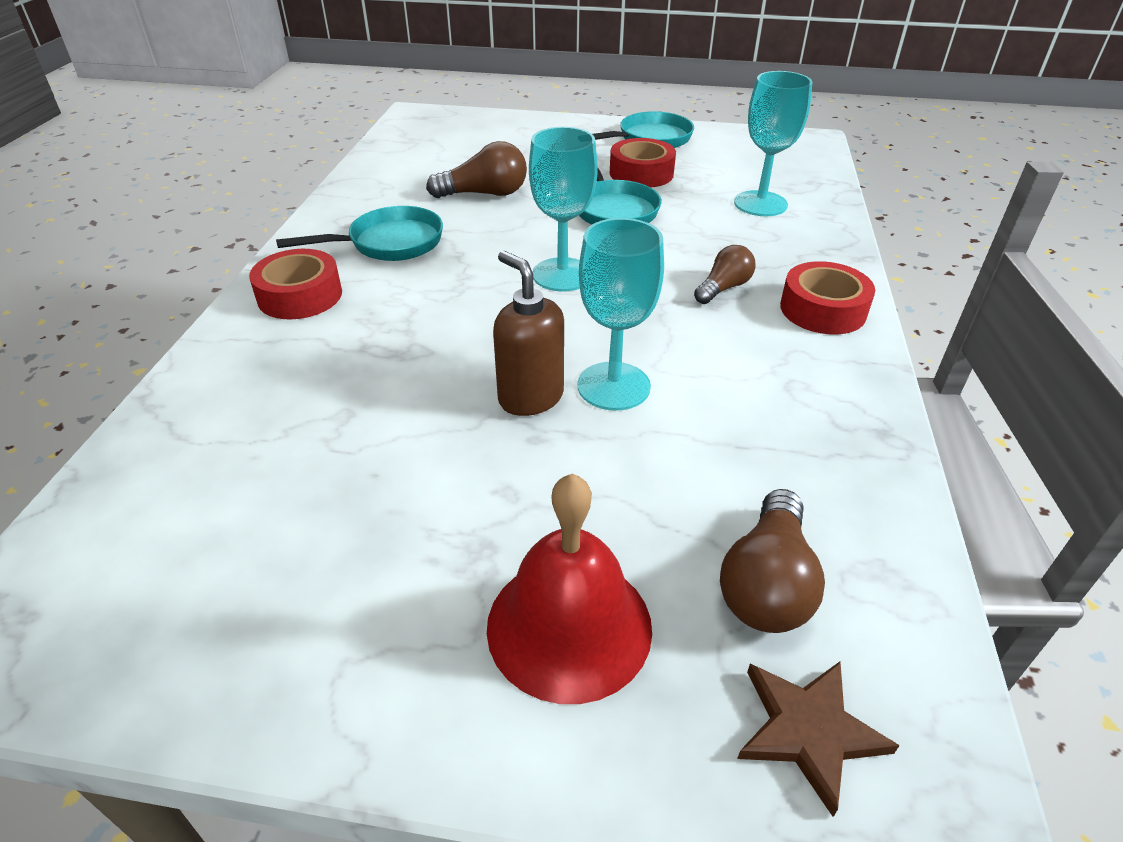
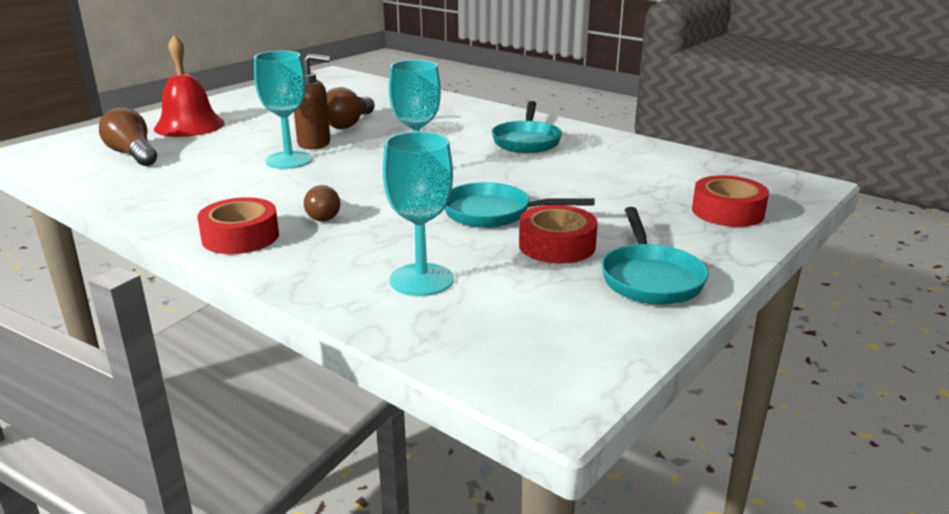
camera: 120 degrees right, 15 degrees down
red tape [249,249,342,319] -> red tape moved to [692,175,769,227]
brown light bulb [426,141,527,198] -> brown light bulb moved to [327,87,375,129]
brown star [737,662,900,817] -> none

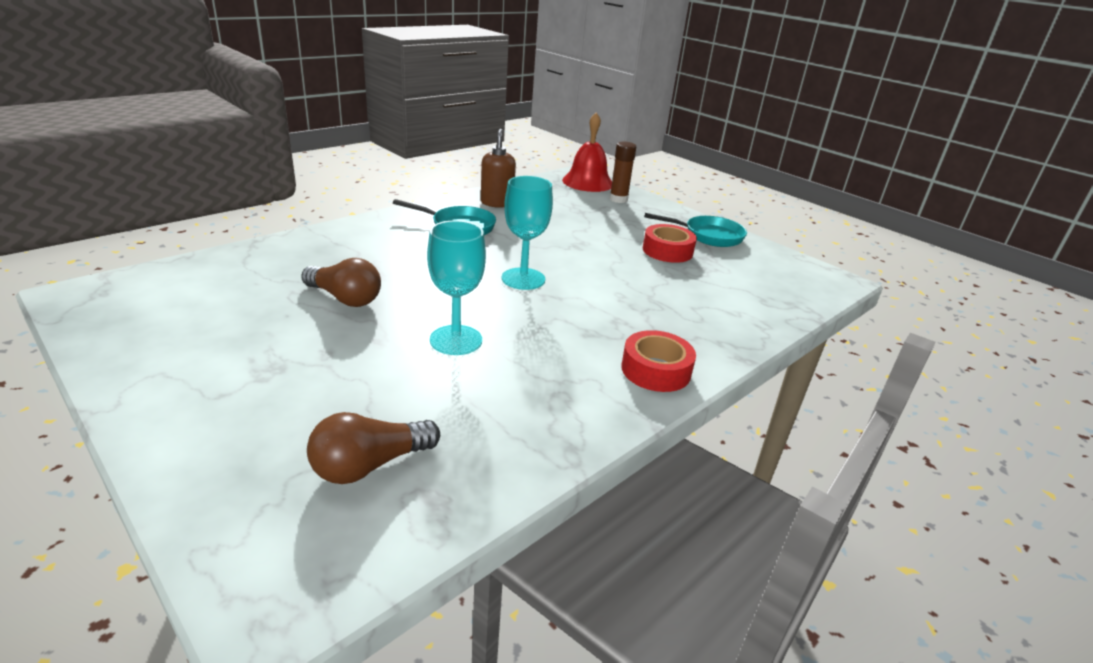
camera: 85 degrees left, 5 degrees up
red bell [154,35,225,137] -> red bell moved to [562,112,612,192]
brown soap dispenser [294,54,330,149] -> brown soap dispenser moved to [481,129,516,208]
brown light bulb [304,185,340,221] -> none
turquoise goblet [383,132,454,296] -> none
turquoise pan [445,182,595,228] -> none
red tape [692,175,769,227] -> brown glue stick [609,142,636,203]

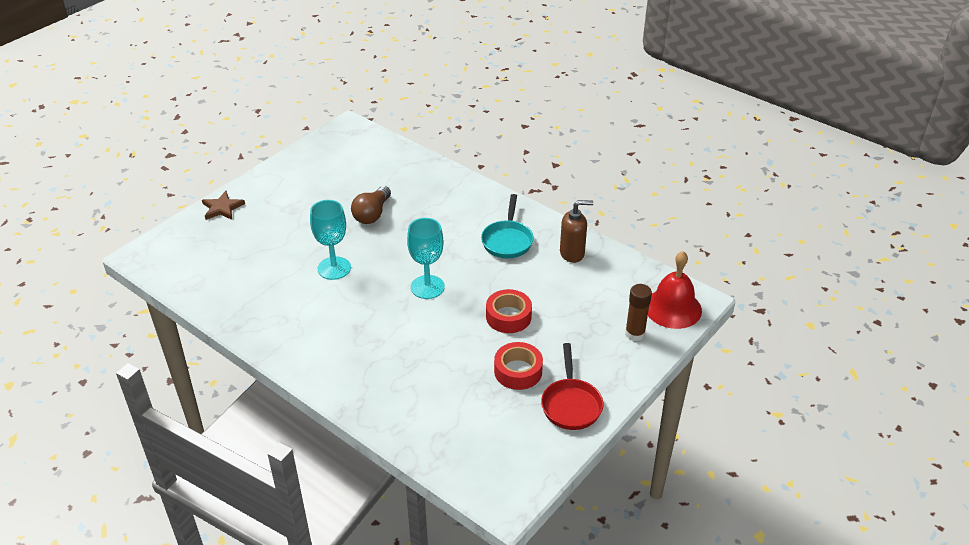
camera: 85 degrees right, 10 degrees up
brown light bulb [307,412,440,484] -> none
red tape [621,330,696,392] -> red tape moved to [486,289,532,333]
turquoise pan [645,213,747,247] -> red pan [541,343,603,430]
none -> brown star [202,191,245,220]

